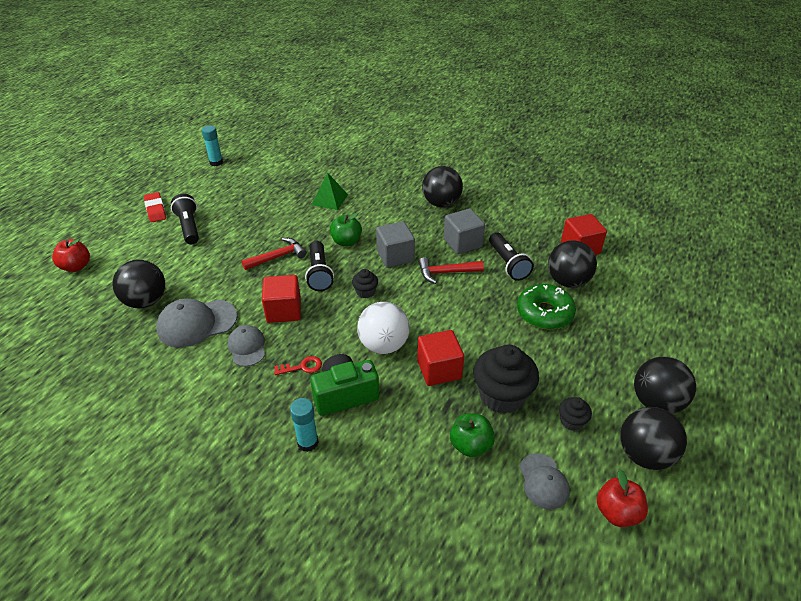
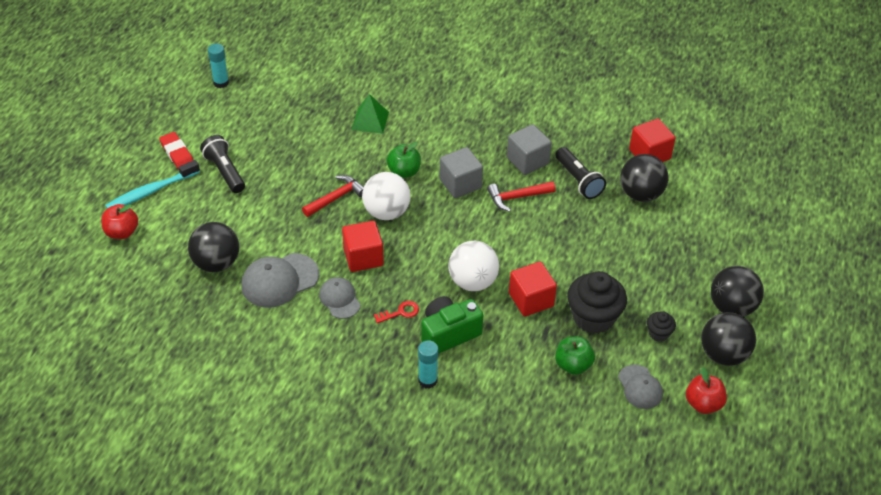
camera: 10 degrees left, 5 degrees up
black flashlight [305,241,334,291] -> white ball [362,172,411,220]
black cupcake [352,269,378,298] -> none
black ball [422,166,463,207] -> none
green donut [517,284,576,330] -> none
none -> turquoise toothbrush [105,160,200,208]

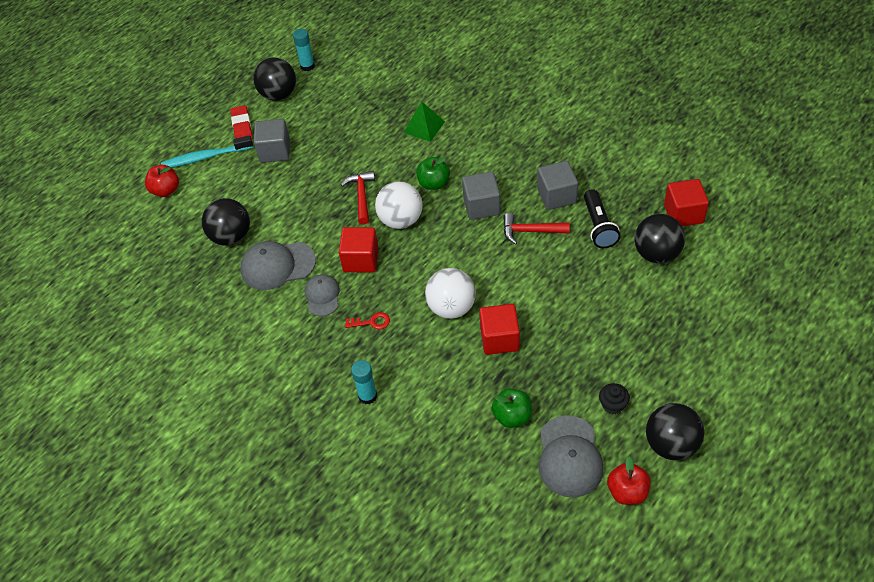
camera: 25 degrees right, 5 degrees up
black flashlight [200,135,245,193] -> grey cube [254,119,290,163]
red hammer [302,175,364,217] -> red hammer turned 75 degrees counterclockwise [341,171,375,225]
green camera [421,296,483,354] -> none
black cupcake [567,271,627,334] -> none
grey cap [618,364,663,409] -> grey cap [539,415,604,498], size x1.61
black ball [711,266,764,317] -> black ball moved to [253,58,296,101]

